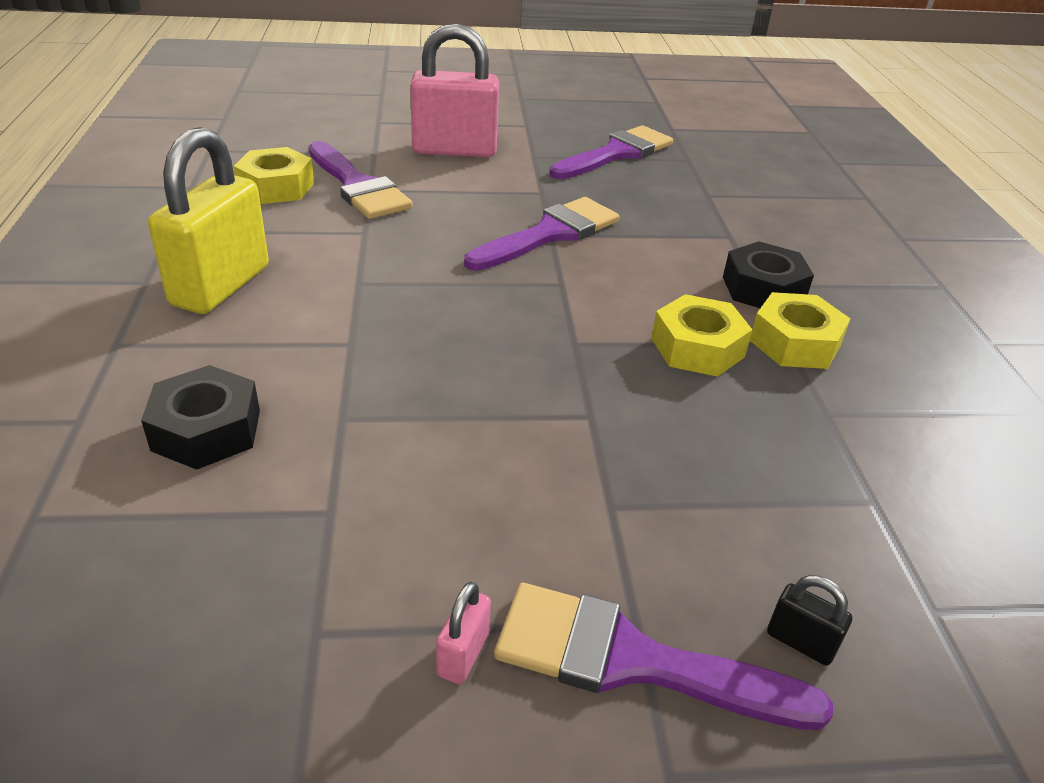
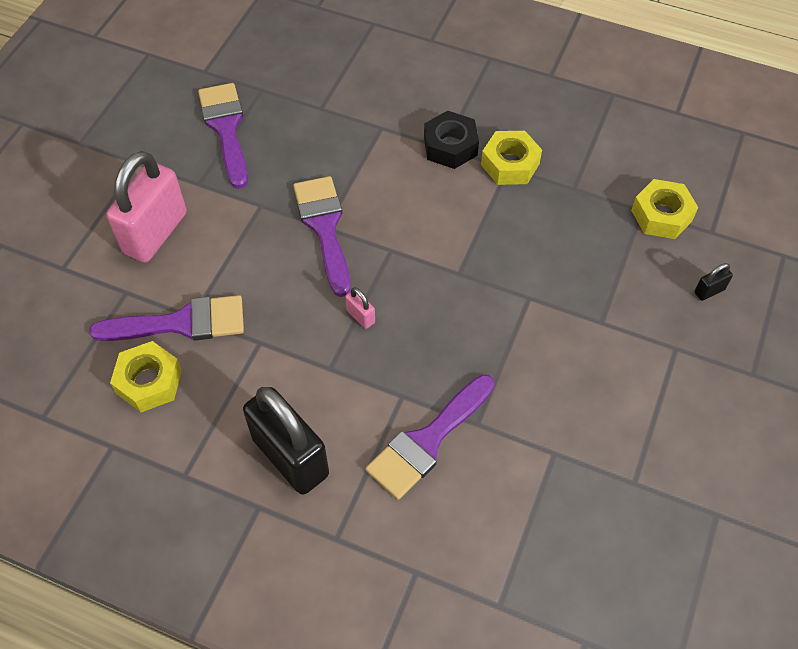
camera: 60 degrees left, 20 degrees up
black nut [141,365,260,470] -> none
yellow padlock [148,127,269,314] -> black padlock [243,387,329,495]
pink padlock [436,581,491,684] -> pink padlock moved to [345,287,375,329]
purple brush [494,583,833,730] -> purple brush moved to [365,375,495,500]
yellow nut [651,294,753,377] -> yellow nut moved to [631,179,698,239]

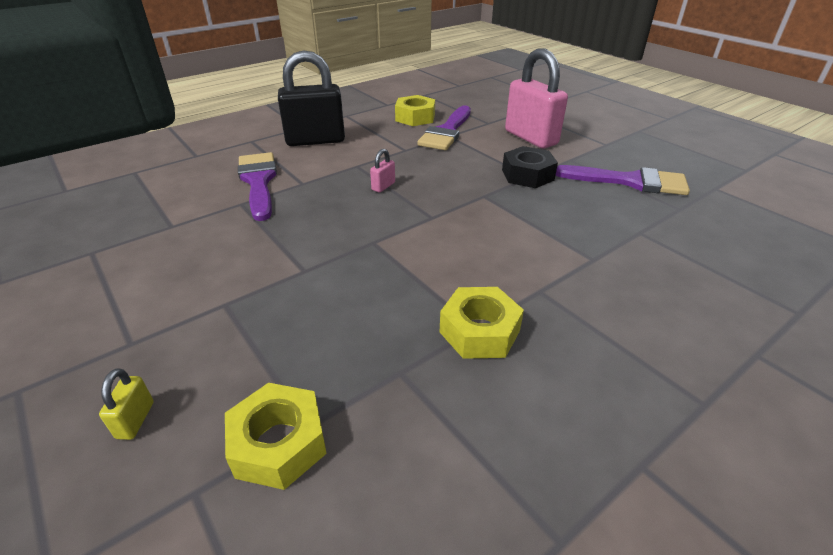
camera: 120 degrees right, 20 degrees down
purple brush [293,176,351,297] -> none
pink padlock [345,287,375,329] -> pink padlock turned 45 degrees counterclockwise [370,149,395,193]
black nut [424,111,479,169] -> black nut moved to [502,146,558,188]
black padlock [694,263,733,301] -> yellow padlock [99,368,154,440]

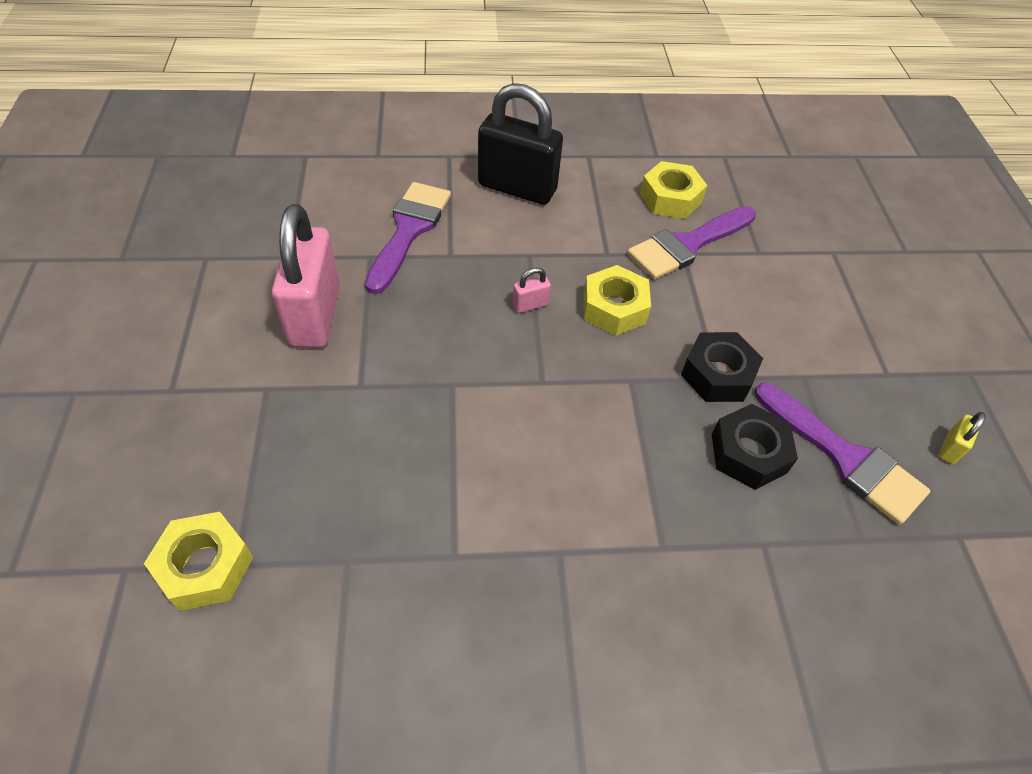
camera: 30 degrees right, 15 degrees up
yellow padlock [99,368,154,440] -> yellow padlock moved to [939,412,986,464]
yellow nut [440,287,524,359] -> yellow nut moved to [584,265,651,336]
pink padlock [505,48,568,148] -> pink padlock moved to [272,204,340,348]
none -> black nut [712,404,798,490]

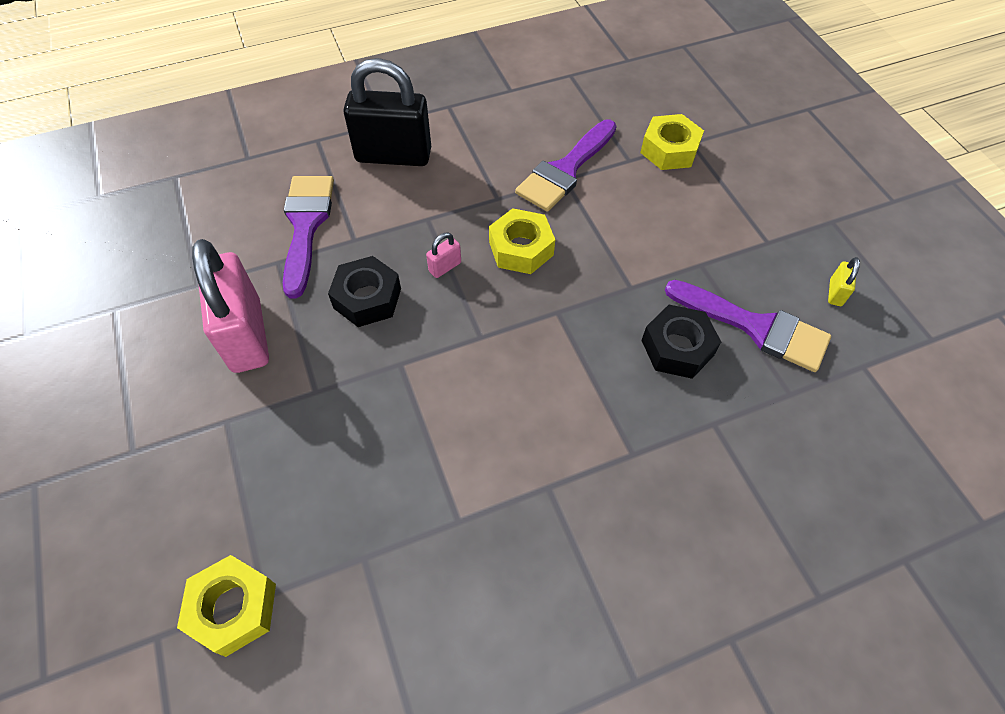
camera: 15 degrees left, 5 degrees up
yellow nut [640,161,708,219] -> yellow nut moved to [640,114,704,170]
black nut [681,332,763,402] -> black nut moved to [328,256,401,327]

